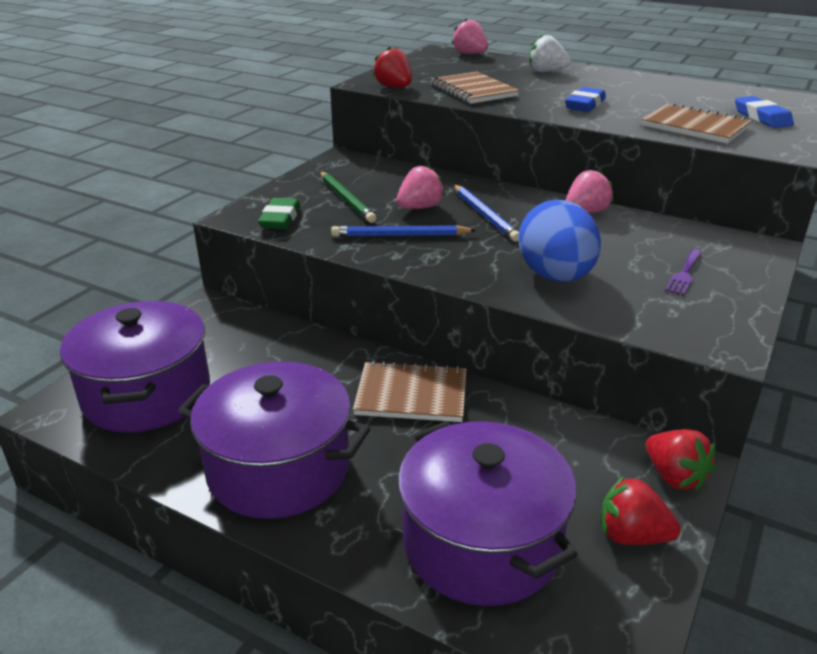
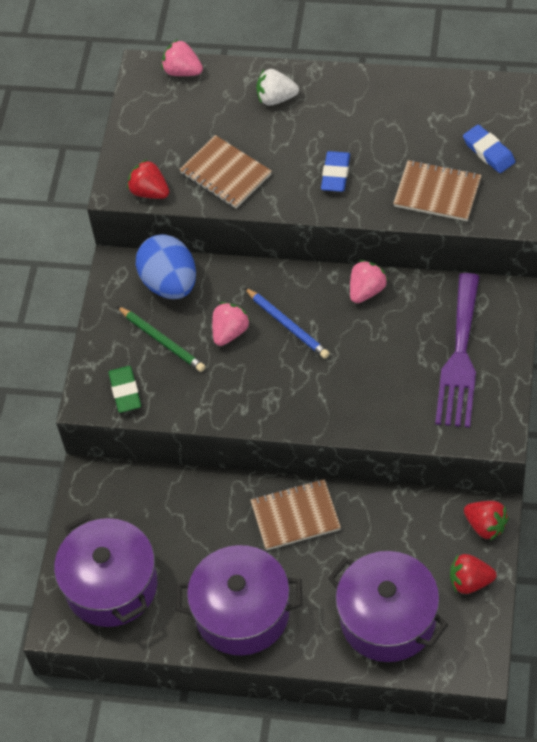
camera: 15 degrees left, 25 degrees up
blue pencil [331,225,477,237] -> none
blue egg [519,200,601,282] -> blue egg moved to [136,234,196,299]
purple fork [665,249,702,296] -> purple fork [435,273,480,428], size x2.43

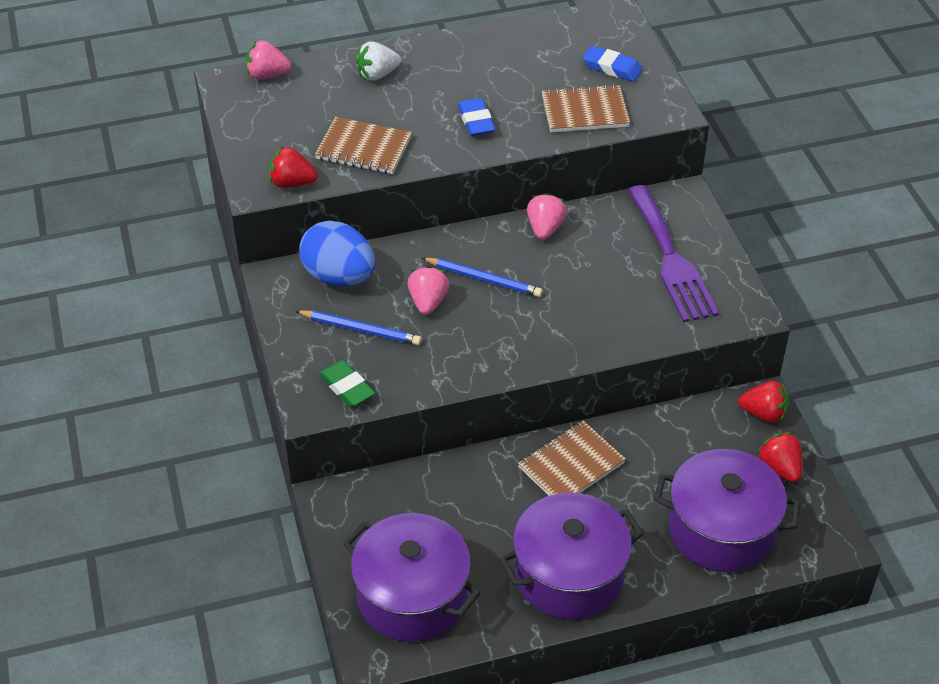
camera: 30 degrees left, 10 degrees down
green pencil [117,306,205,372] -> blue pencil [295,310,422,345]
red strawberry [450,554,496,594] -> red strawberry turned 90 degrees clockwise [757,432,802,482]

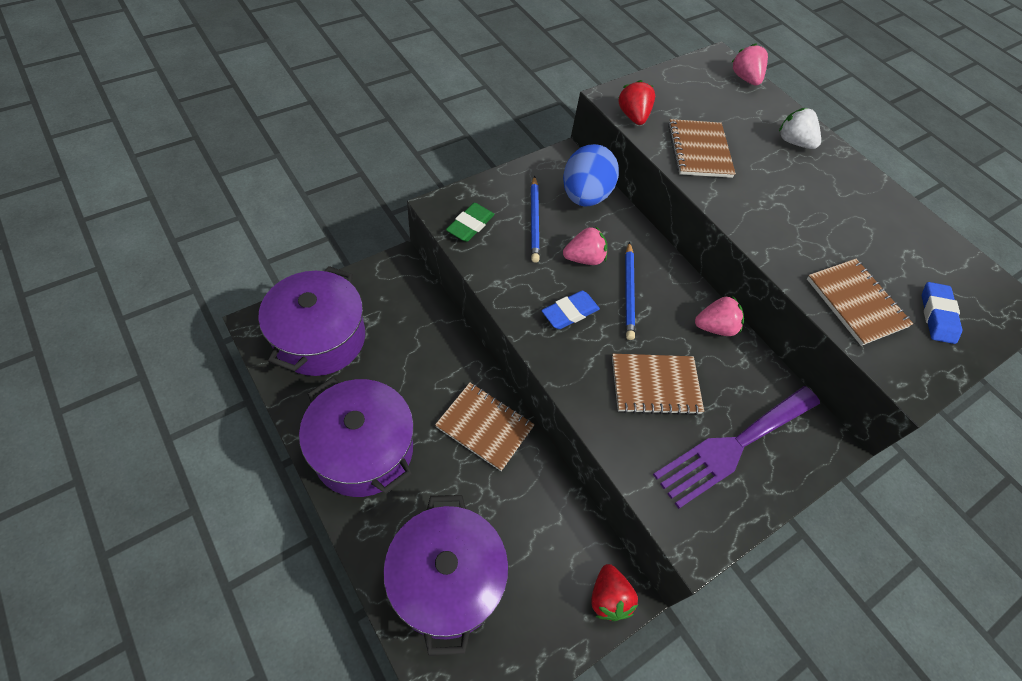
camera: 65 degrees right, 10 degrees up
blue eraser [458,98,495,136] -> blue eraser moved to [542,291,600,329]
red strawberry [757,432,802,482] -> none
none -> brown notebook [612,354,704,415]

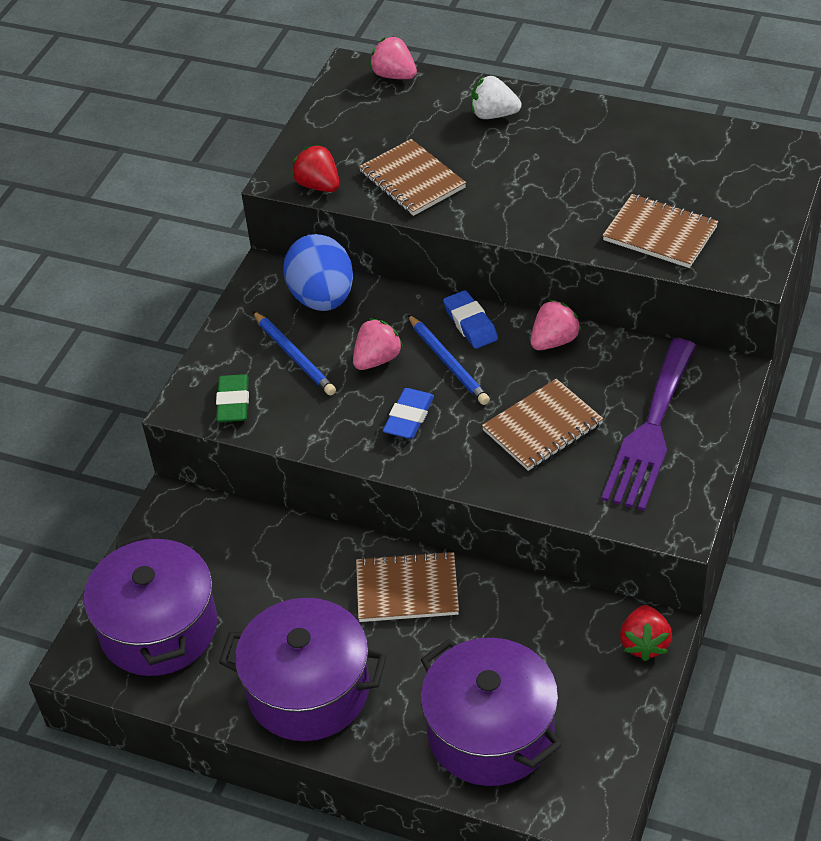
camera: 25 degrees left, 10 degrees down
red strawberry [591,564,638,621] -> red strawberry turned 45 degrees clockwise [620,605,672,661]
blue eraser [922,282,962,344] -> blue eraser moved to [443,290,498,349]

